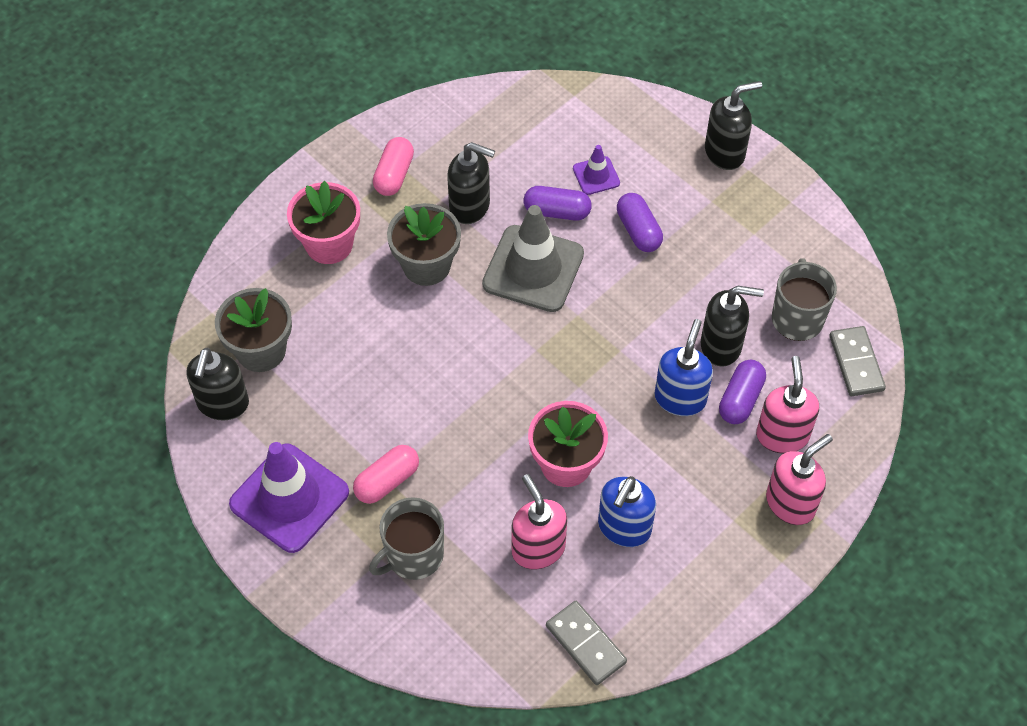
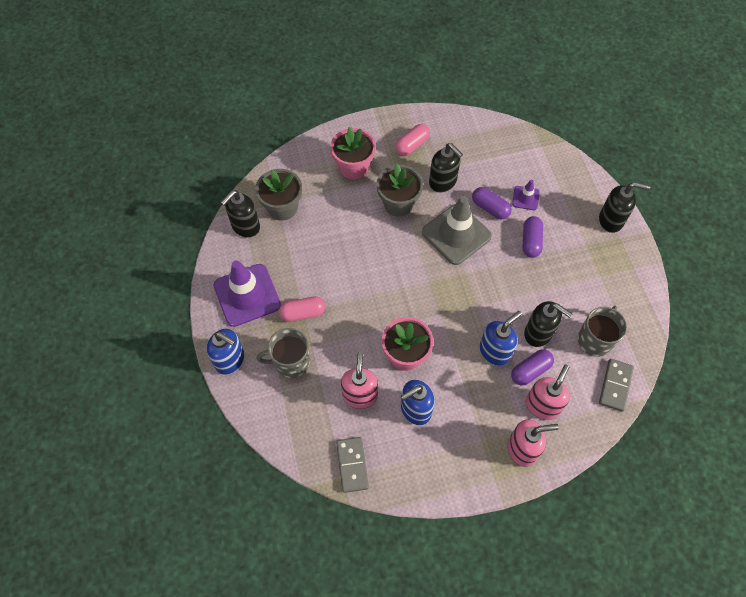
camera: 30 degrees right, 5 degrees up
none -> blue soap dispenser [207,329,244,375]

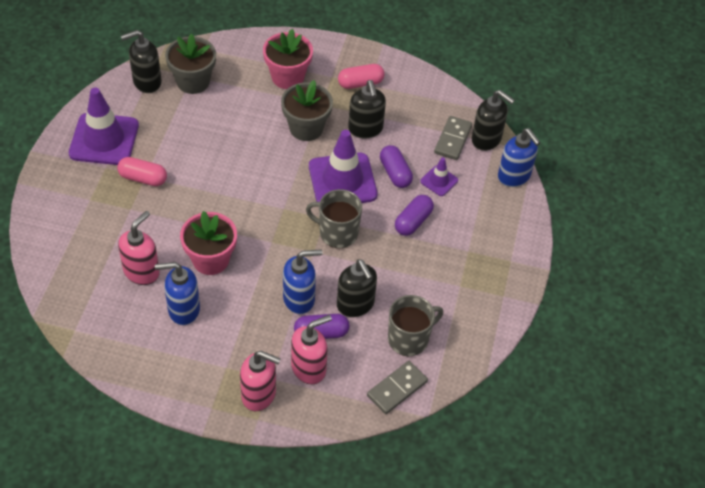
camera: 25 degrees right, 10 degrees down
blue soap dispenser [207,329,244,375] -> blue soap dispenser moved to [498,128,541,187]
grey mug [257,328,310,378] -> grey mug moved to [306,189,362,248]
grey domino [336,437,369,493] -> grey domino moved to [434,116,472,160]
grey traffic cone [422,196,492,265] -> purple traffic cone [309,130,378,203]
black soap dispenser [599,182,651,233] -> black soap dispenser moved to [472,90,515,151]

